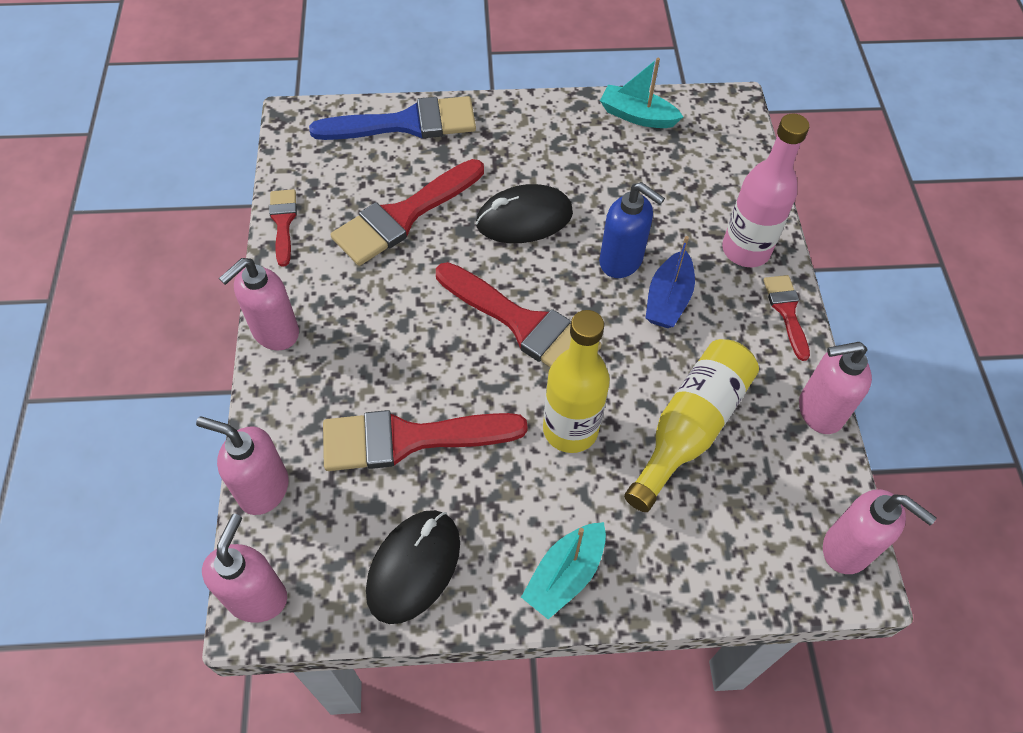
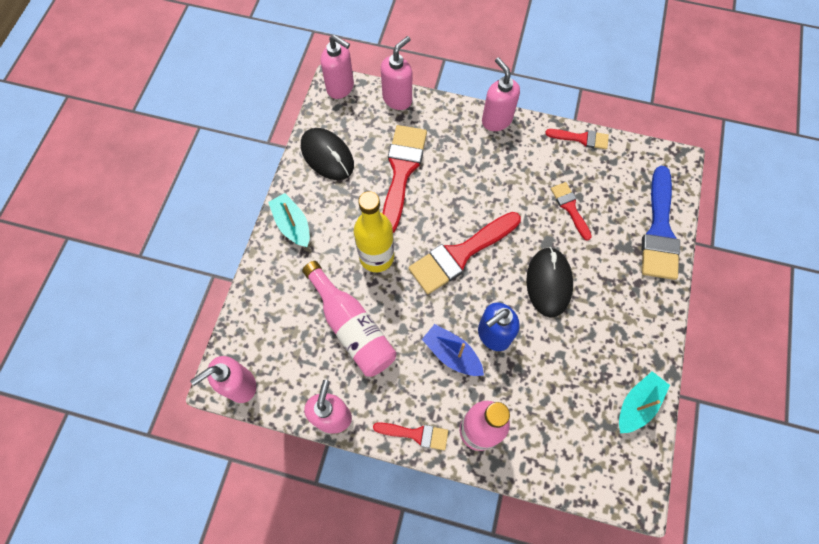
camera: 110 degrees right, 10 degrees up
red brush [331,159,484,266] -> red brush [551,182,592,241], size x0.53
yellow bottle [624,339,759,512] -> pink bottle [302,261,396,377]

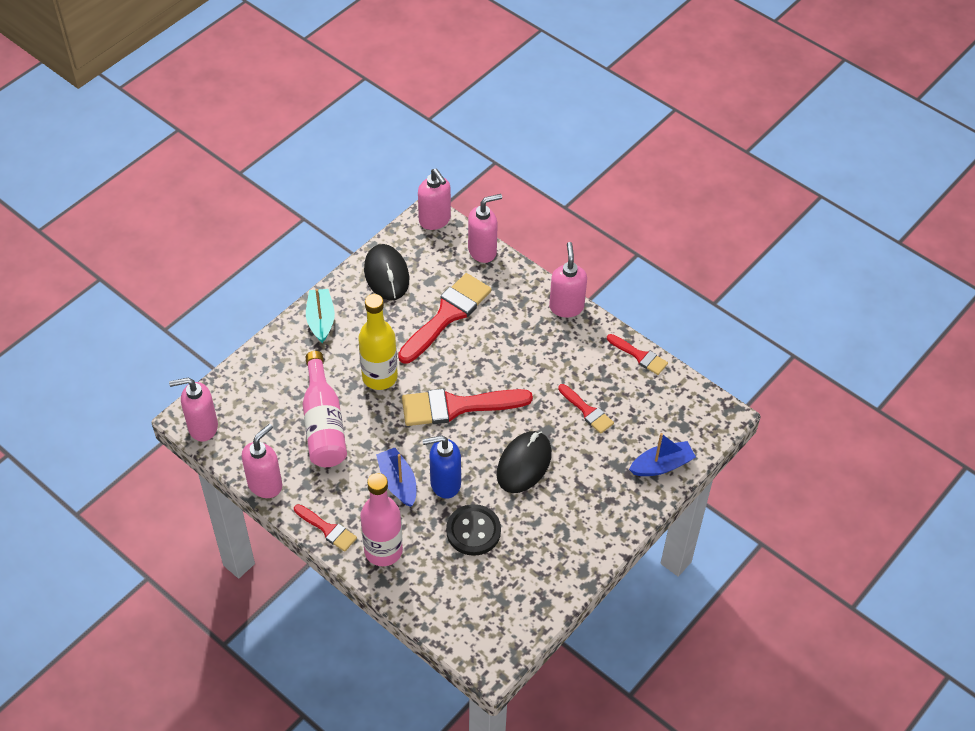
camera: 25 degrees right, 15 degrees down
red brush [551,182,592,241] -> red brush turned 135 degrees clockwise [558,384,614,434]
turquoise boat [619,371,670,433] -> none
blue brush [641,166,680,280] -> blue boat [629,433,696,476]
none -> black button [446,504,501,556]

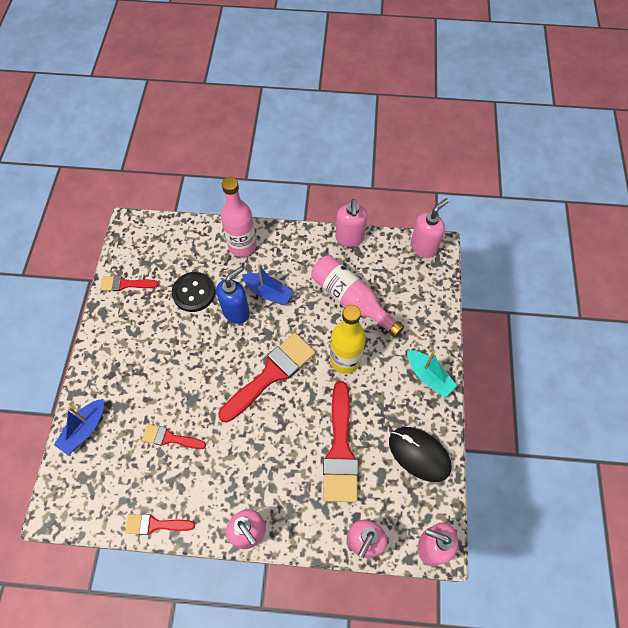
camera: 145 degrees right, 10 degrees up
red brush [294,504,357,552] -> red brush moved to [101,276,159,291]
black mouse [497,431,552,493] -> none

